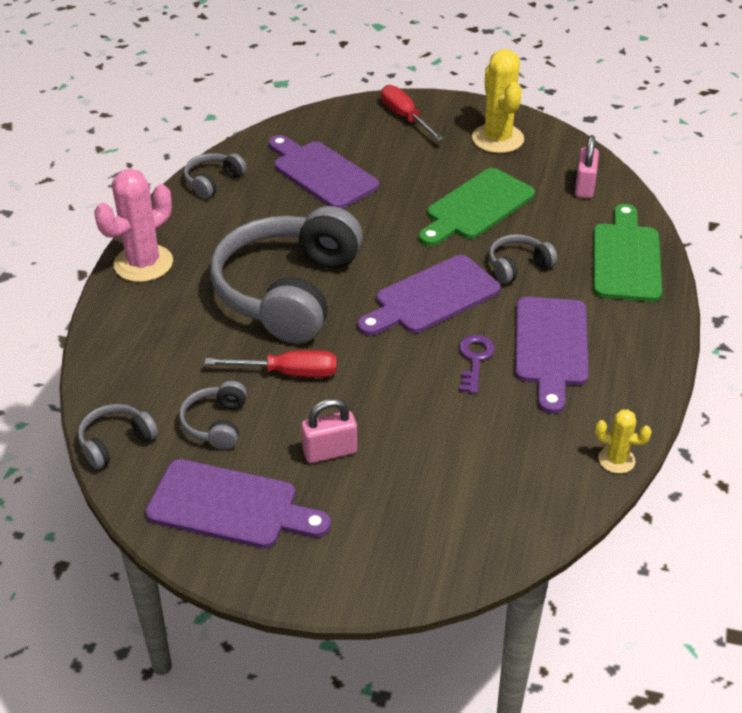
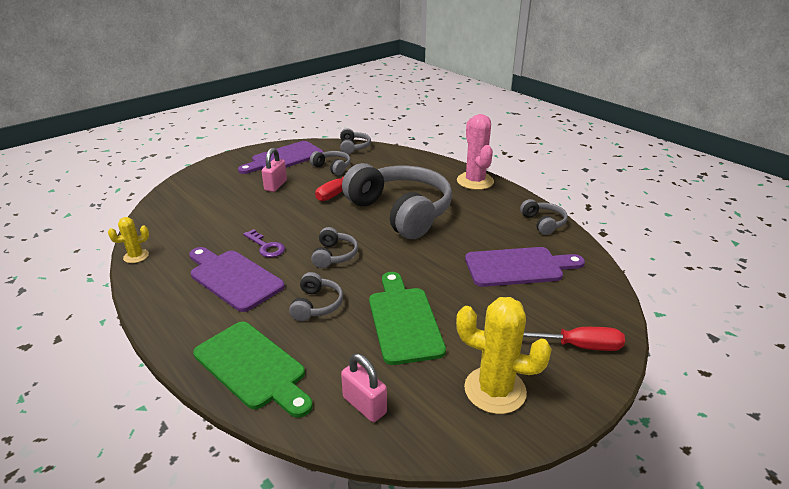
camera: 125 degrees right, 10 degrees down
purple cutting board [358,255,500,336] -> grey headphones [311,227,358,268]

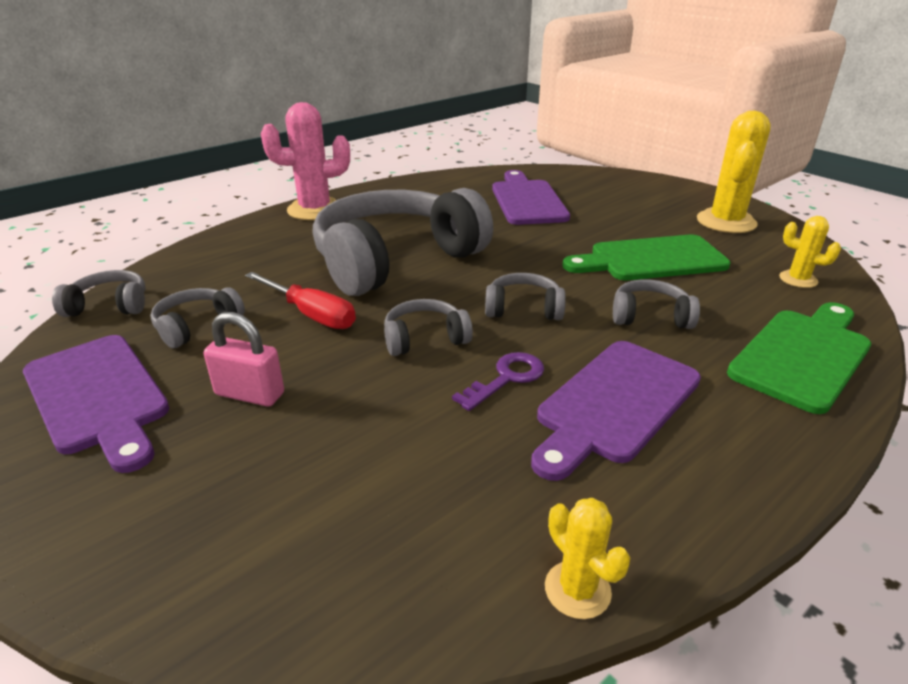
camera: 90 degrees left, 0 degrees up
pink padlock [341,354,387,422] -> yellow cactus [779,216,841,288]
grey headphones [520,199,568,235] -> grey headphones moved to [384,299,473,356]
red screwdriver [523,327,625,351] -> none

